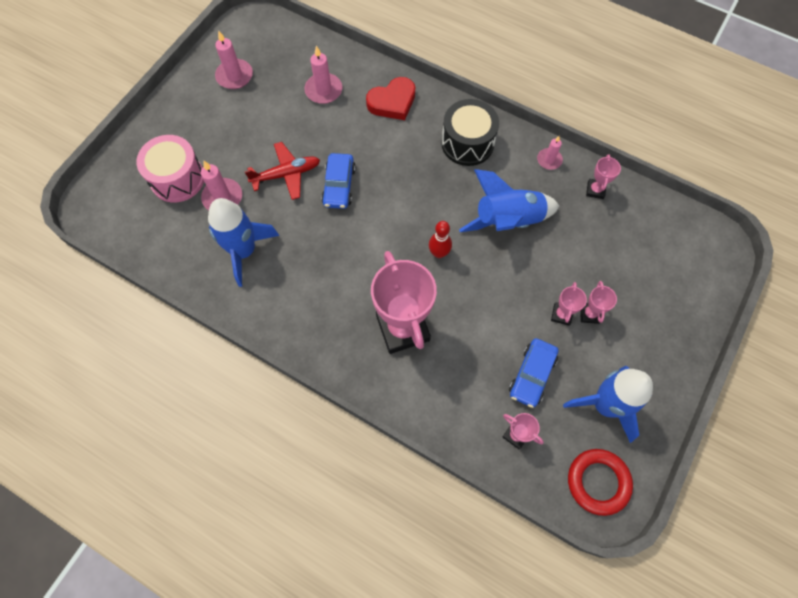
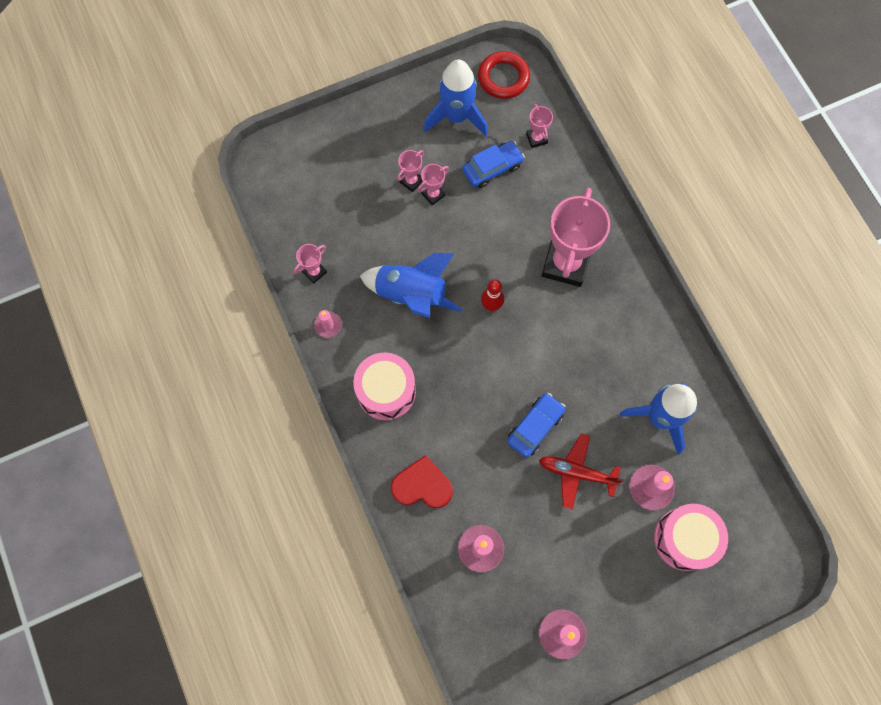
camera: 145 degrees left, 5 degrees up
black drum [441,99,499,166] -> pink drum [353,352,416,420]

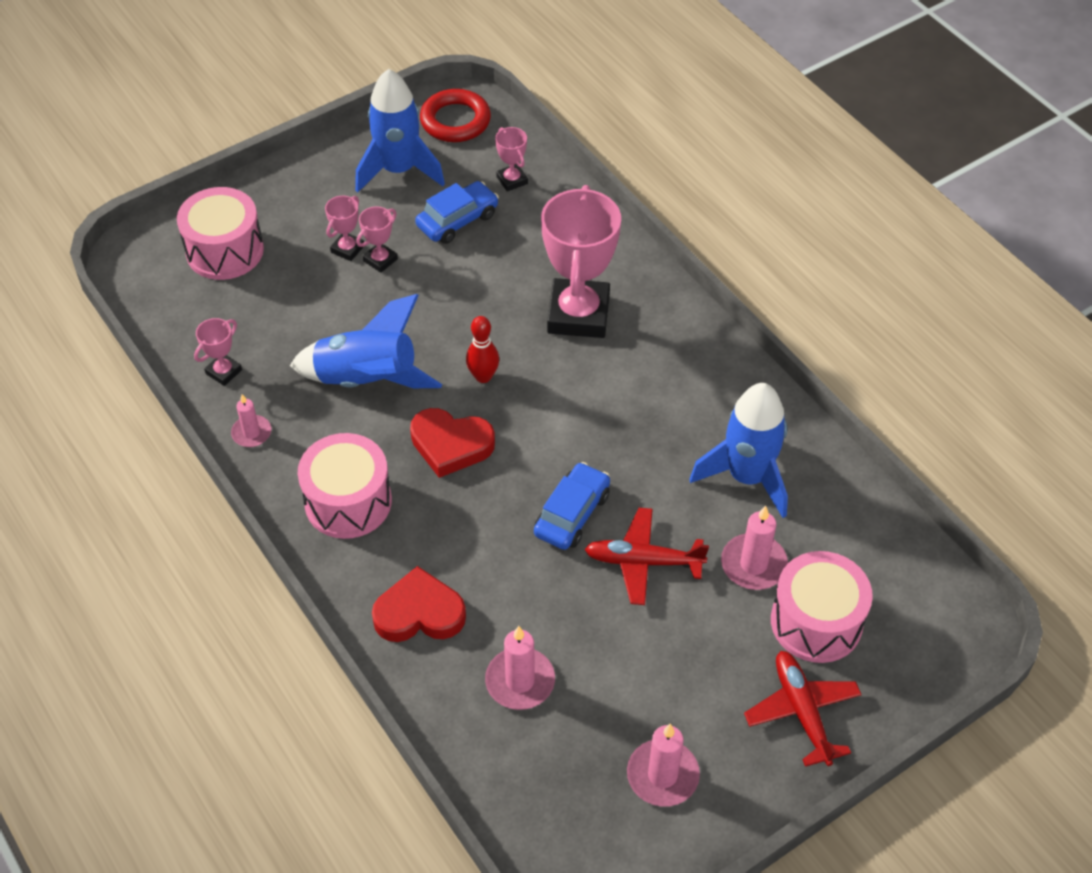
camera: 10 degrees left, 20 degrees down
none -> pink drum [177,187,264,280]
none -> red heart [410,408,495,478]
none -> red plane [744,651,862,767]

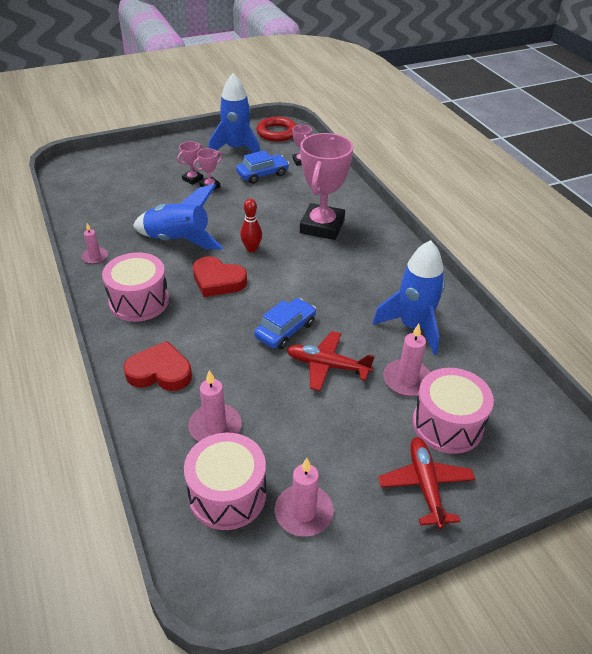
camera: 10 degrees right, 10 degrees down
pink drum [177,187,264,280] -> pink drum moved to [184,433,266,530]
pink trophy [194,318,242,386] -> none

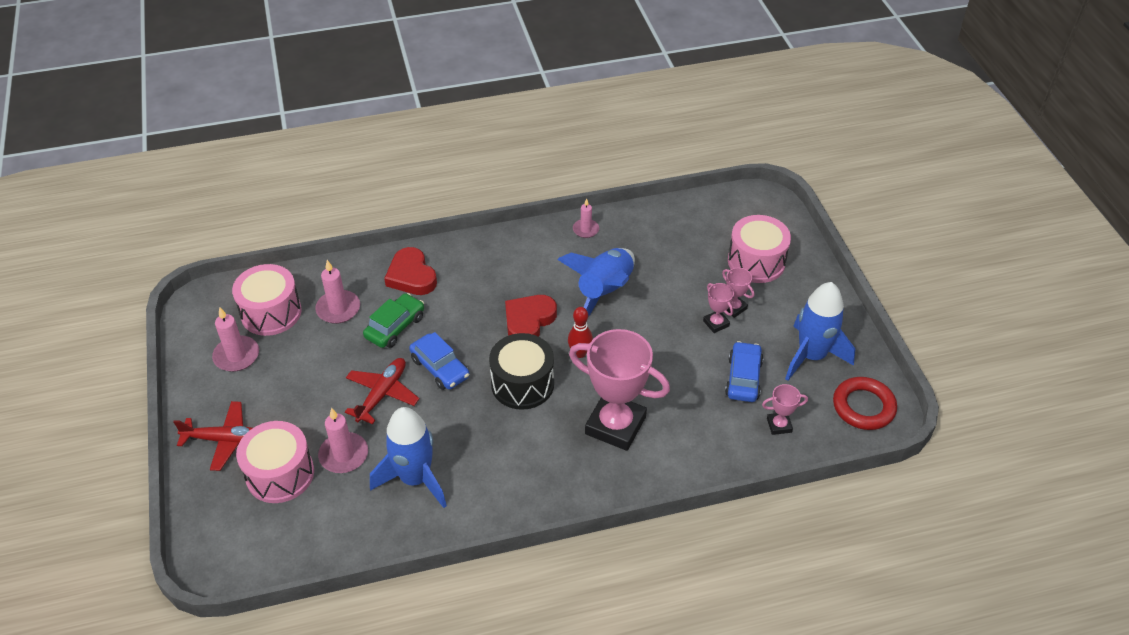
camera: 100 degrees right, 5 degrees up
pink drum [102,253,169,322] -> pink drum moved to [728,215,791,283]
red heart [123,341,192,391] -> red heart turned 135 degrees clockwise [384,247,437,295]
blue car [236,150,289,184] -> blue car turned 150 degrees counterclockwise [725,341,764,402]
none -> green car [363,293,424,348]
none -> black drum [489,333,554,410]

